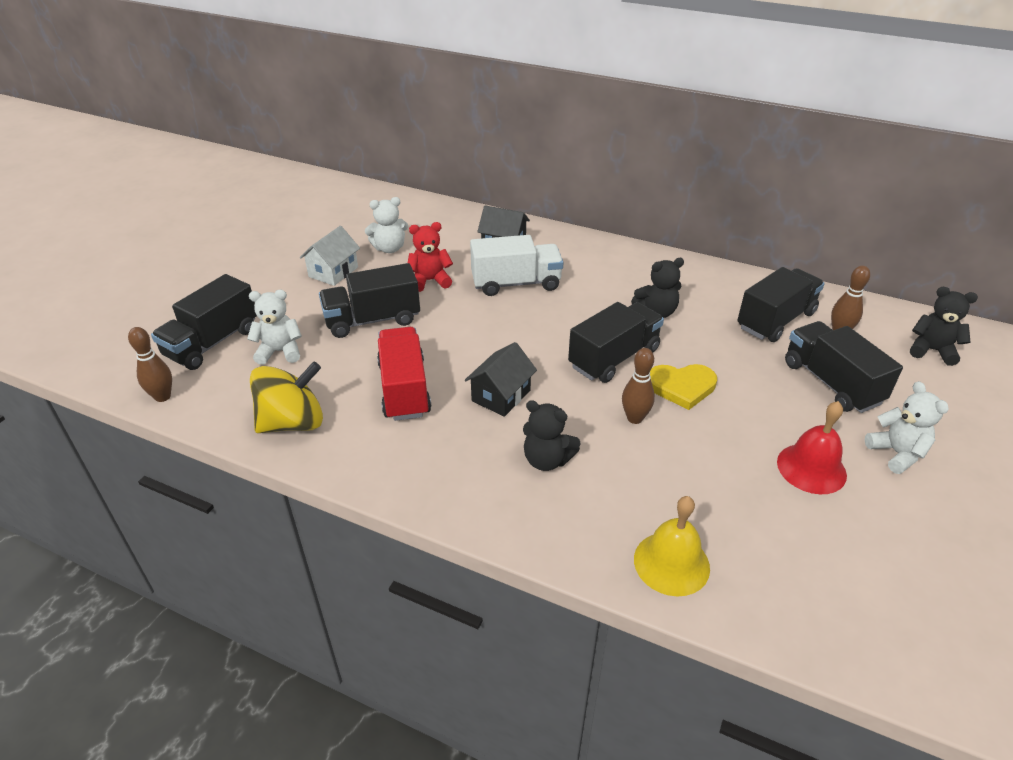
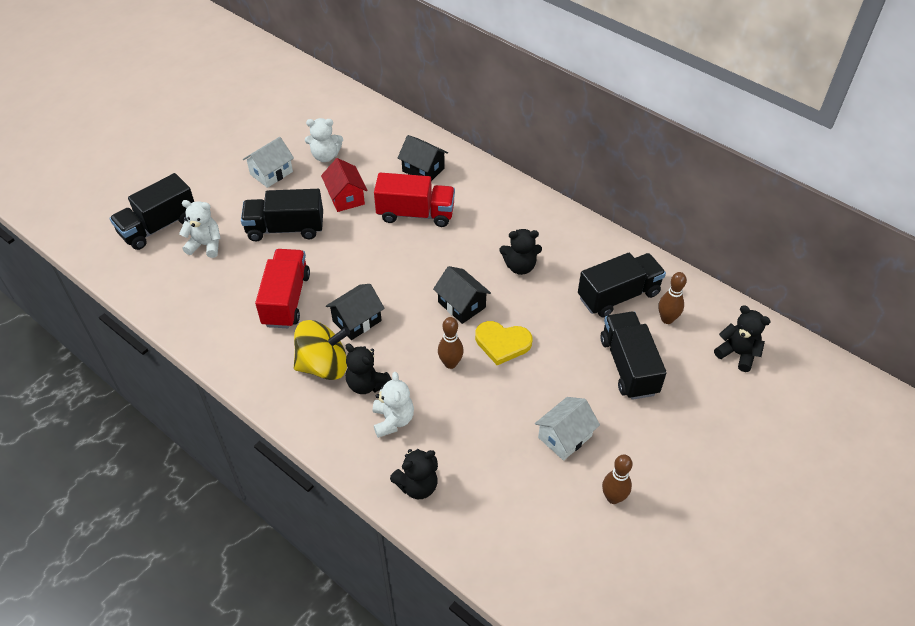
camera: 15 degrees right, 10 degrees up
brown bowling pin [128,327,172,402] -> brown bowling pin moved to [602,454,633,504]
yellow spinning top [250,362,323,433] -> yellow spinning top moved to [294,320,350,380]
red teddy bear [408,222,453,292] -> red house [321,158,367,212]
white truck [470,235,563,296] -> red truck [374,173,455,227]
black truck [568,302,664,383] -> black house [433,266,491,324]
yellow bell [634,496,710,597] -> black teddy bear [390,449,438,499]
red bell [777,401,847,494] -> white house [535,397,600,461]
white teddy bear [865,381,949,474] -> white teddy bear moved to [373,372,414,438]

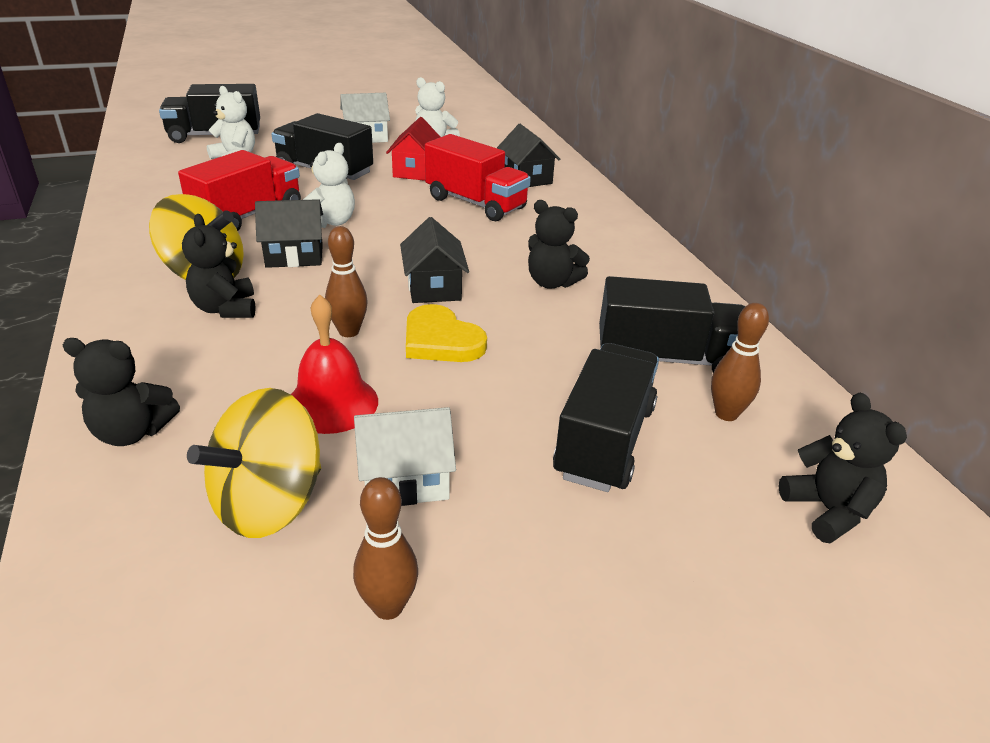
camera: 30 degrees right, 15 degrees down
white teddy bear [373,372,414,438] -> white teddy bear moved to [303,143,355,228]
none -> yellow spinning top [187,388,321,538]
none -> red bell [291,295,378,434]

